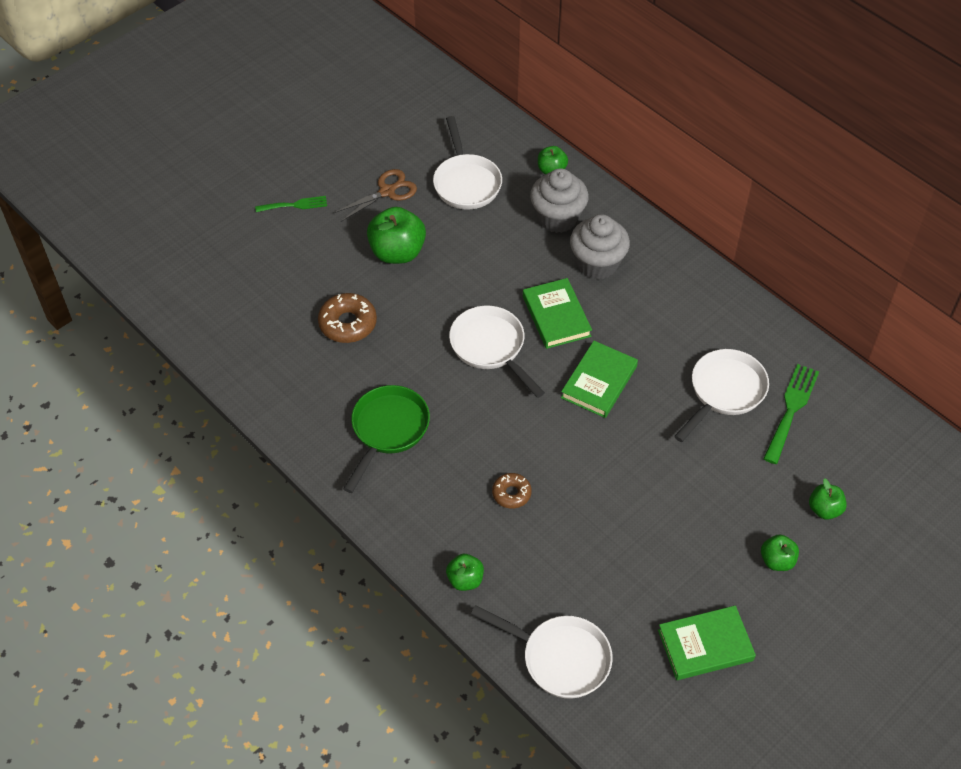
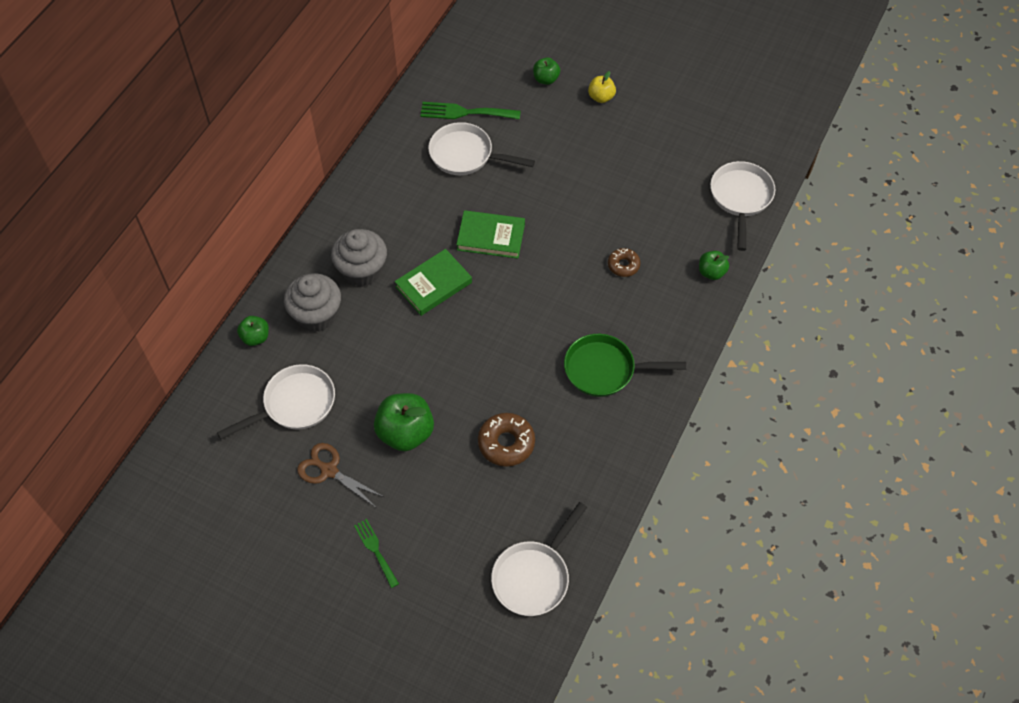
camera: 110 degrees left, 5 degrees up
white pan [449,306,545,398] -> white pan moved to [491,502,587,616]
green book [658,606,756,680] -> none
green apple [761,534,799,571] -> yellow apple [588,71,616,103]

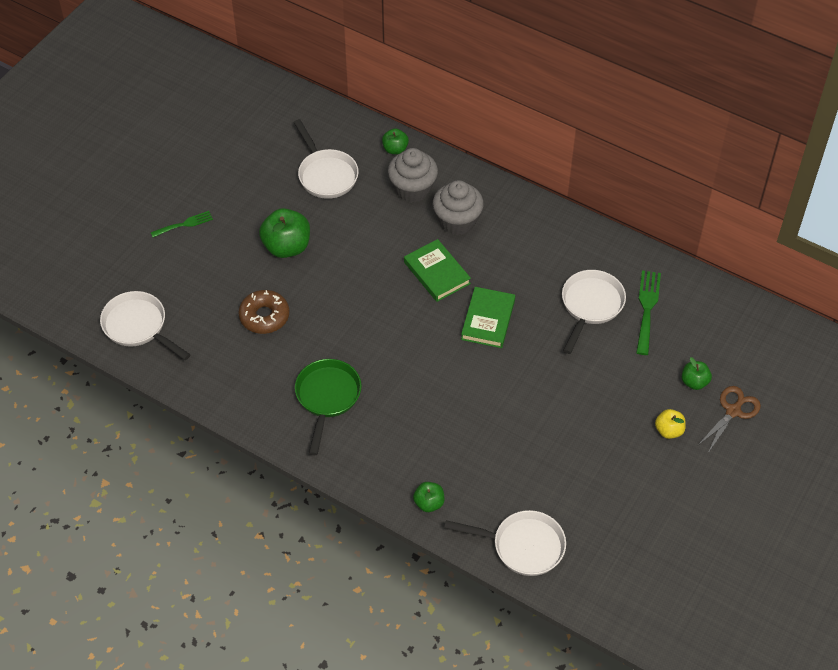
camera: 95 degrees right, 5 degrees down
brown scissors [297,443,384,507] -> brown scissors moved to [697,386,761,453]
brown donut [608,248,640,277] -> none

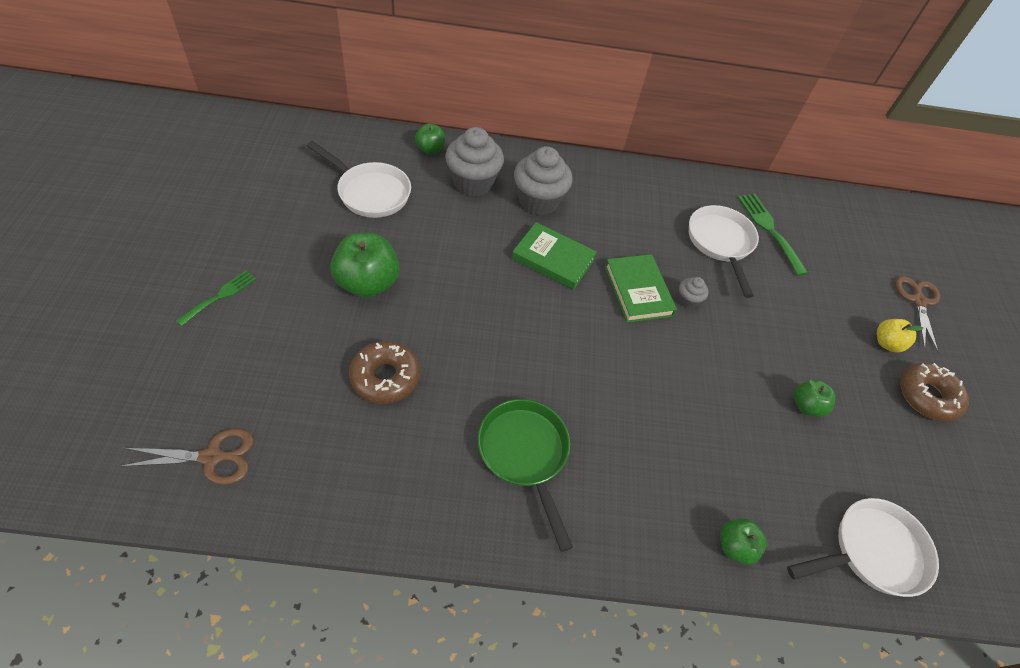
camera: 35 degrees left, 0 degrees up
white pan [100,291,190,360] -> brown scissors [119,428,254,485]
green apple [682,357,712,390] -> green apple moved to [794,380,835,417]
none -> grey cupcake [678,277,709,308]
none -> brown donut [900,362,969,422]

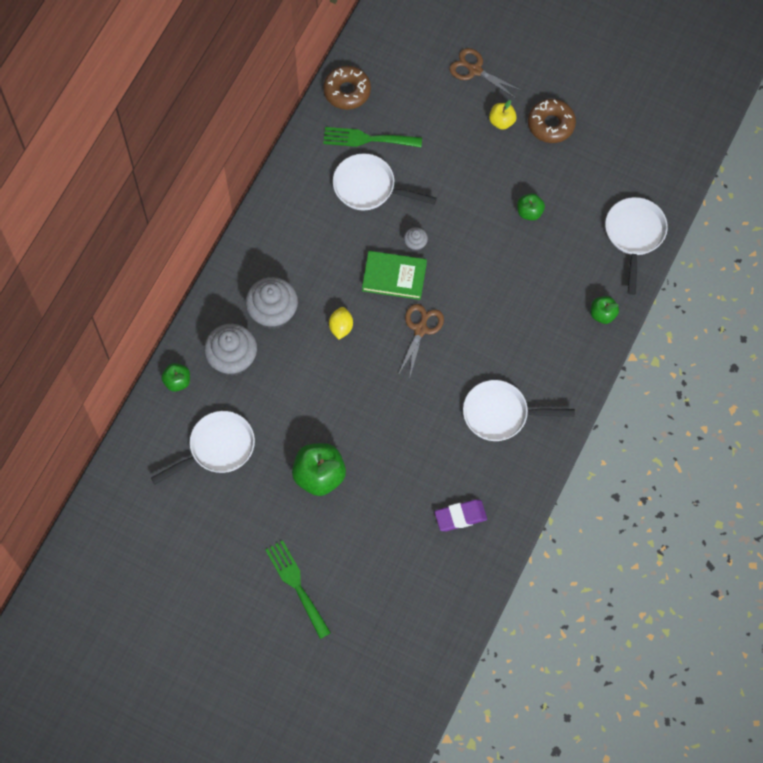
camera: 60 degrees left, 15 degrees up
brown scissors [119,428,254,485] -> brown scissors moved to [398,304,444,380]
green fork [176,271,256,326] -> green fork [265,540,331,639], size x1.58
brown donut [349,341,420,404] -> brown donut moved to [323,66,371,110]
green pan [478,399,573,552] -> white pan [463,380,575,441]
green book [512,222,597,290] -> yellow lemon [329,307,353,340]
none -> purple eraser [434,499,487,531]

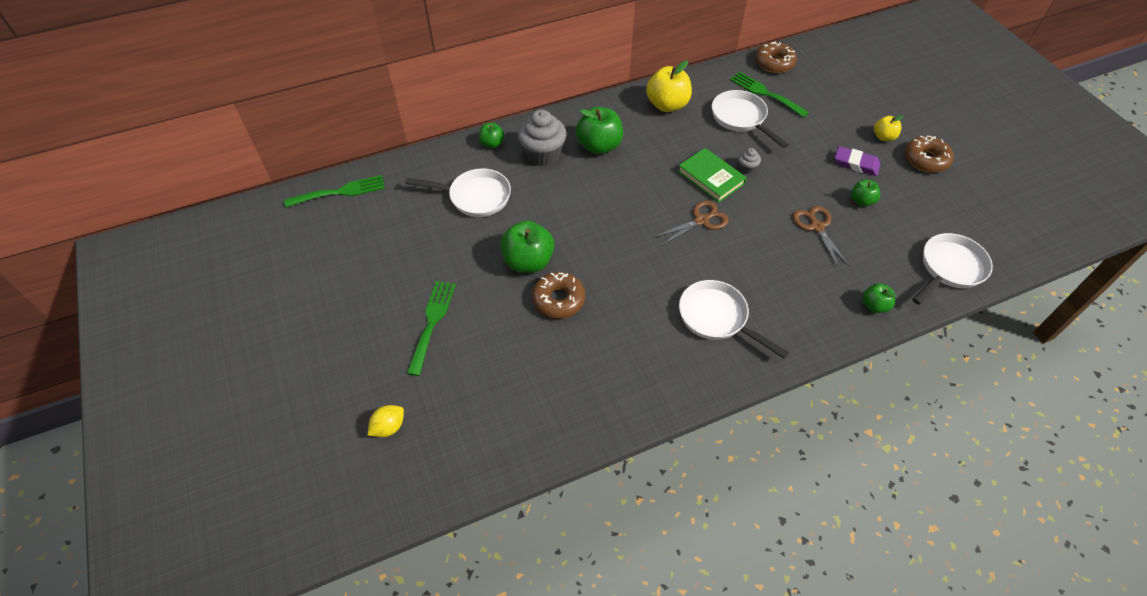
camera: 40 degrees right, 15 degrees down
grey cupcake [246,277,298,329] -> green apple [576,107,623,154]
yellow lemon [329,307,353,340] -> yellow lemon moved to [368,405,404,437]
purple eraser [434,499,487,531] -> purple eraser moved to [835,146,881,176]
brown scissors [449,48,522,99] -> brown scissors moved to [793,206,850,268]
none -> green fork [284,175,385,207]
none -> brown donut [532,272,585,319]
none -> yellow apple [646,61,692,112]

